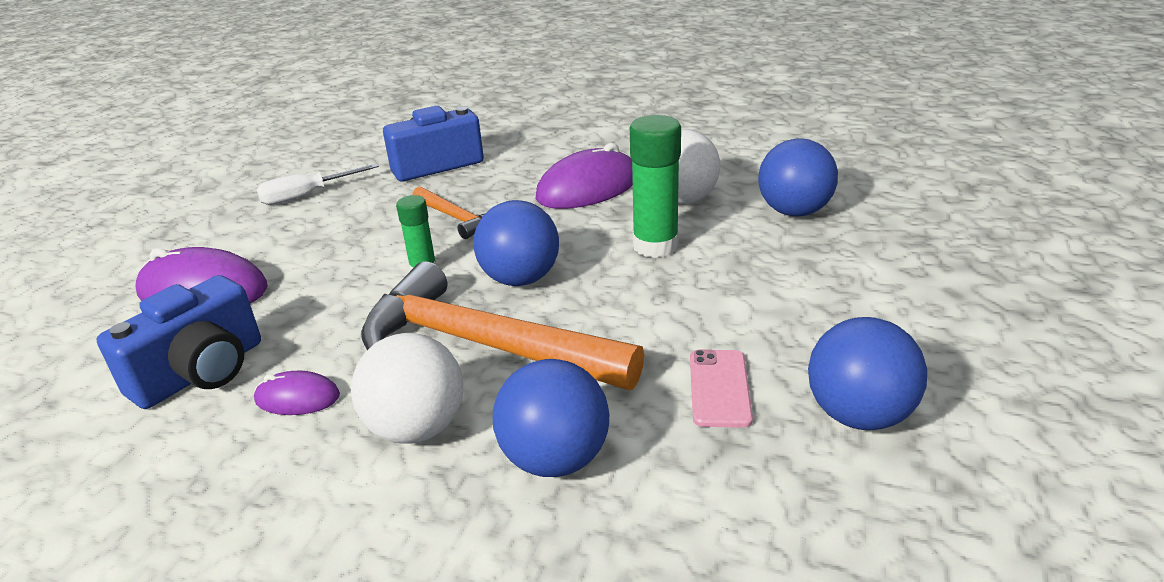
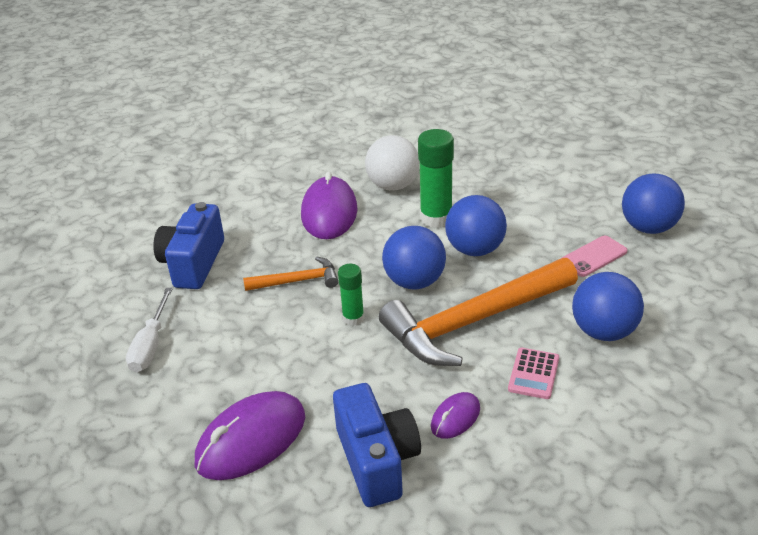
camera: 55 degrees left, 5 degrees up
white ball [351,333,463,444] -> pink calculator [508,348,559,399]
pink phone [690,349,753,428] -> pink phone turned 75 degrees counterclockwise [562,236,628,277]
blue ball [758,139,838,217] -> blue ball moved to [445,195,507,256]

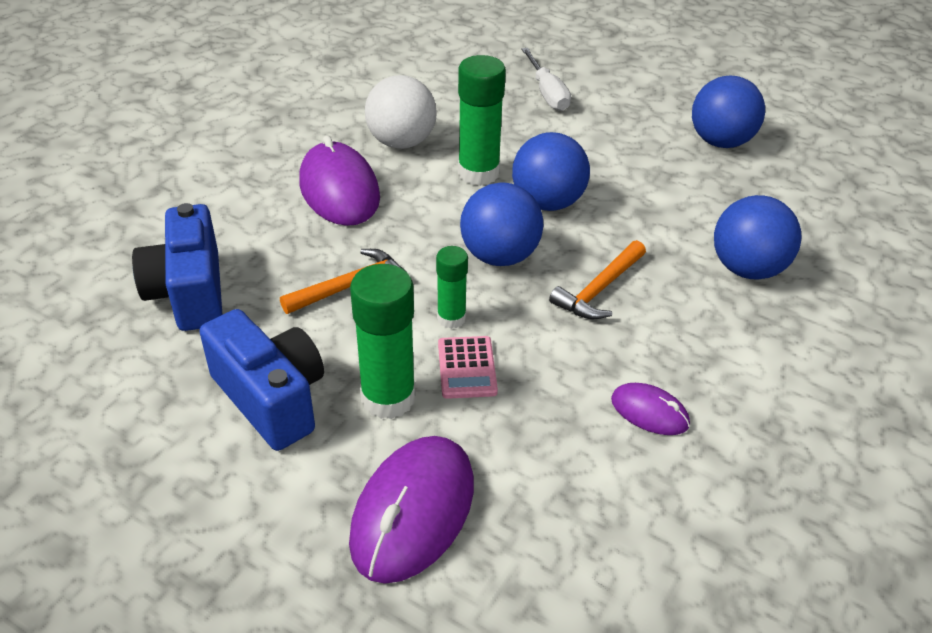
camera: 25 degrees left, 5 degrees up
white screwdriver [126,288,173,372] -> white screwdriver moved to [521,48,571,111]
blue camera [333,383,421,507] -> blue camera moved to [199,309,324,451]
orange hammer [379,258,578,366] -> orange hammer [549,240,646,319], size x0.48
purple mouse [431,392,480,439] -> purple mouse turned 75 degrees counterclockwise [611,383,690,435]
pink calculator [508,348,559,399] -> pink calculator moved to [438,336,498,399]
pink phone [562,236,628,277] -> none
none -> green glue stick [350,264,415,419]

